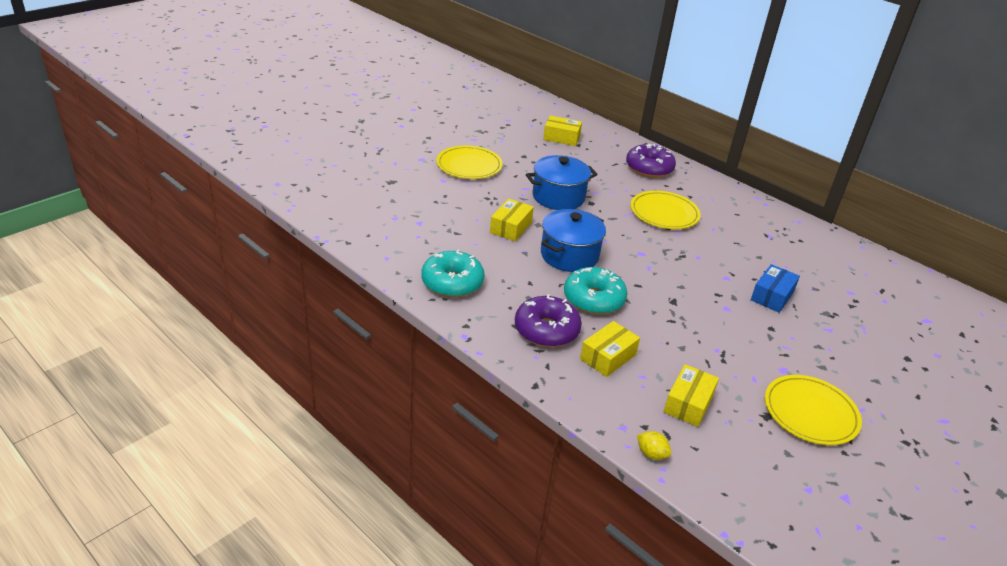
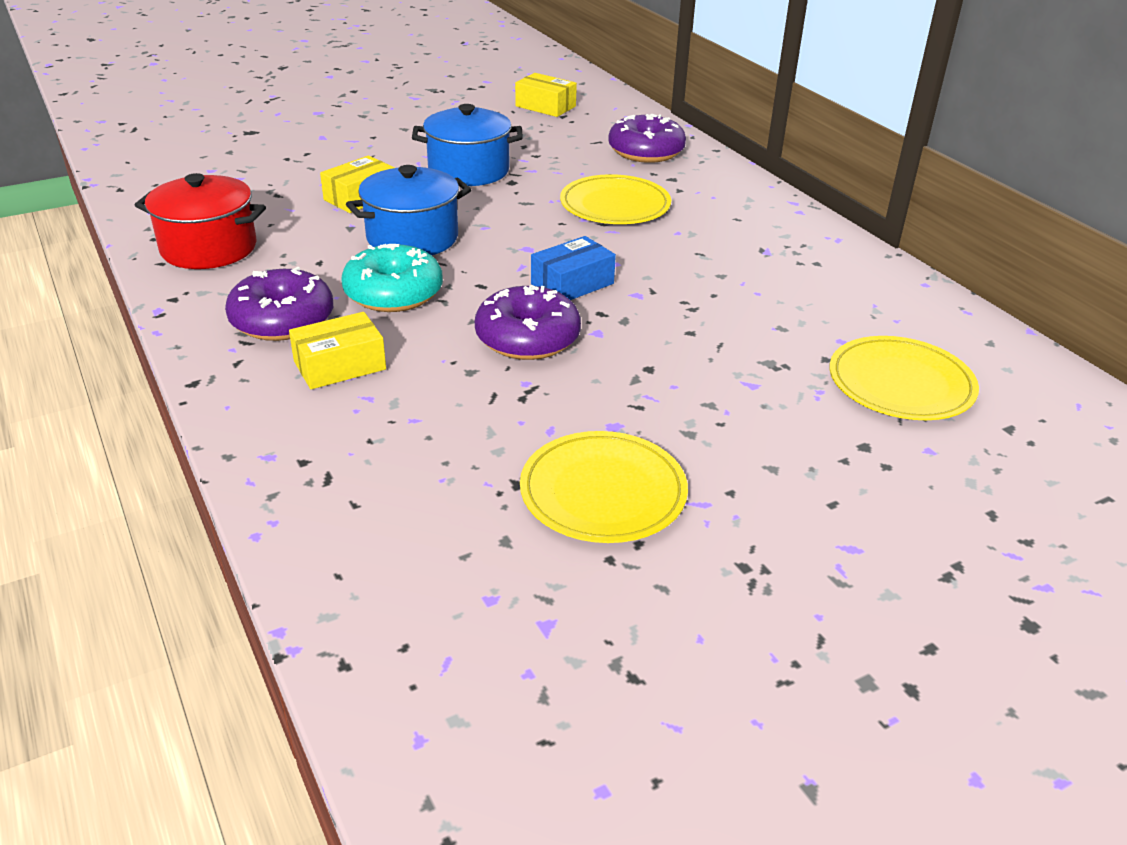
camera: 20 degrees right, 0 degrees up
turquoise donut [421,249,485,297] -> red pot [135,173,266,269]
yellow plate [436,146,503,179] -> yellow plate moved to [830,336,979,420]
yellow lemon [637,431,671,460] -> none
yellow box [663,364,719,427] -> none
blue box [751,264,800,313] -> blue box moved to [531,236,616,300]
none -> purple donut [475,285,581,360]

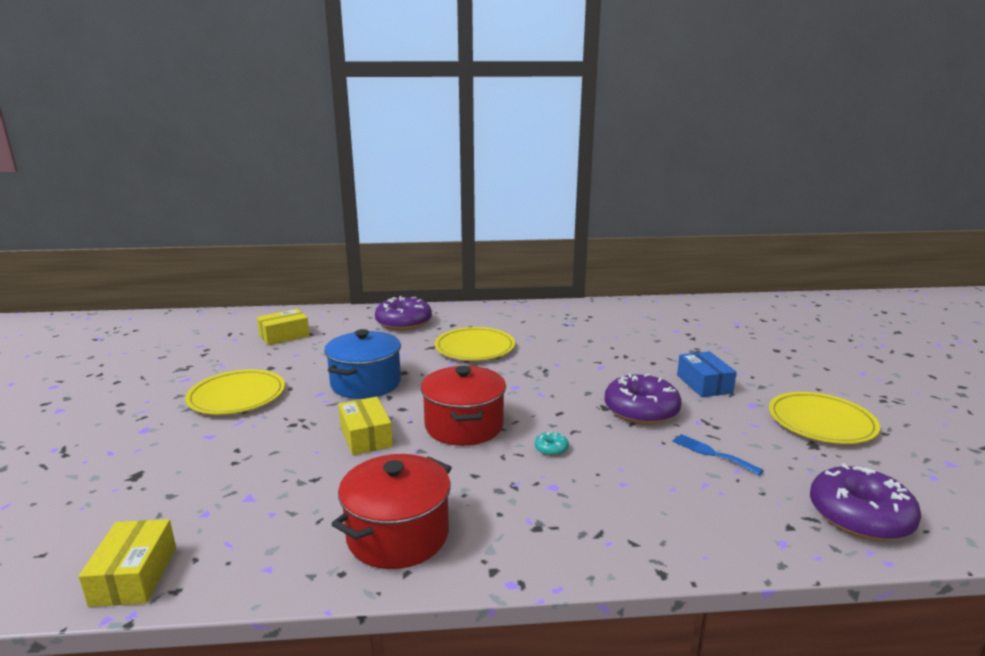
camera: 65 degrees left, 15 degrees down
purple donut [225,267,333,341] -> purple donut moved to [810,463,921,541]
yellow box [289,312,386,389] -> yellow box moved to [79,519,176,607]
turquoise donut [341,244,443,312] -> turquoise donut [535,432,569,456], size x0.41
blue pot [346,165,471,255] -> red pot [421,366,506,446]
blue box [531,236,616,300] -> blue box moved to [677,351,737,397]
yellow plate [830,336,979,420] -> yellow plate moved to [185,369,285,415]
none -> blue fork [672,434,764,475]

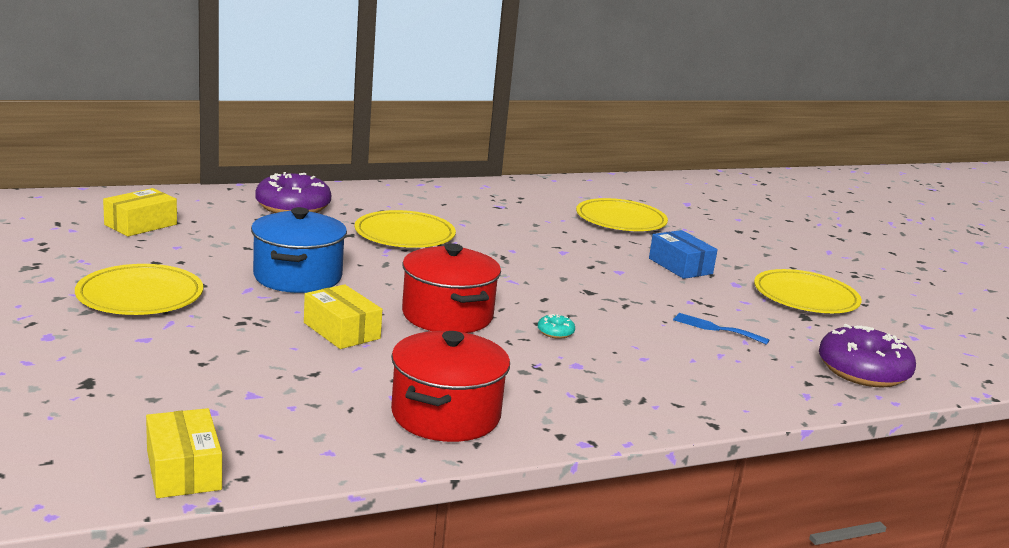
camera: 20 degrees left, 0 degrees up
purple donut [604,374,682,425] -> none
none -> yellow plate [576,198,668,231]

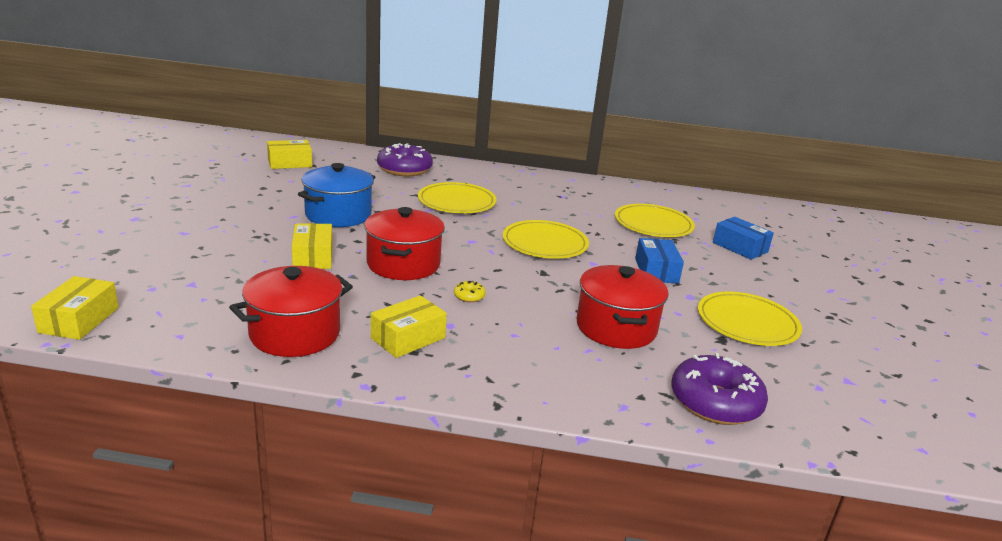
camera: 30 degrees right, 5 degrees up
yellow plate [75,264,203,315] -> yellow plate moved to [503,220,589,259]
turquoise donut [538,314,575,339] -> yellow donut [454,281,486,302]
blue fork [673,313,770,345] -> red pot [577,265,668,349]
none -> yellow box [371,295,447,358]
none -> blue box [713,217,774,260]

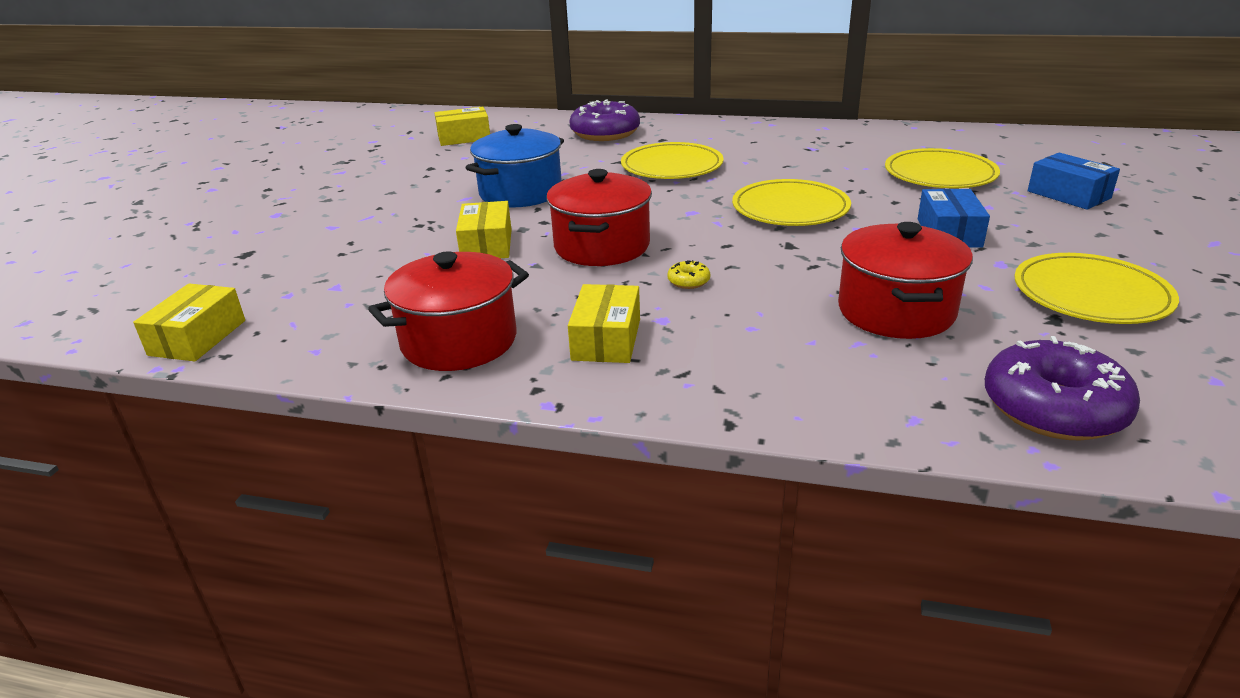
camera: 10 degrees right, 5 degrees up
yellow box [371,295,447,358] -> yellow box turned 45 degrees counterclockwise [568,284,640,363]

